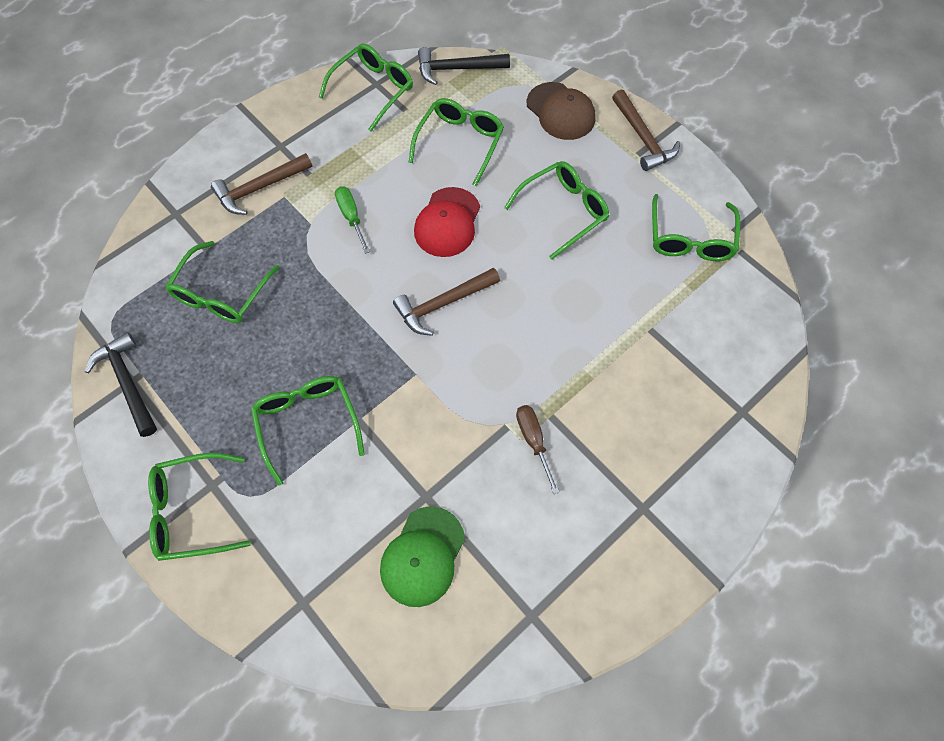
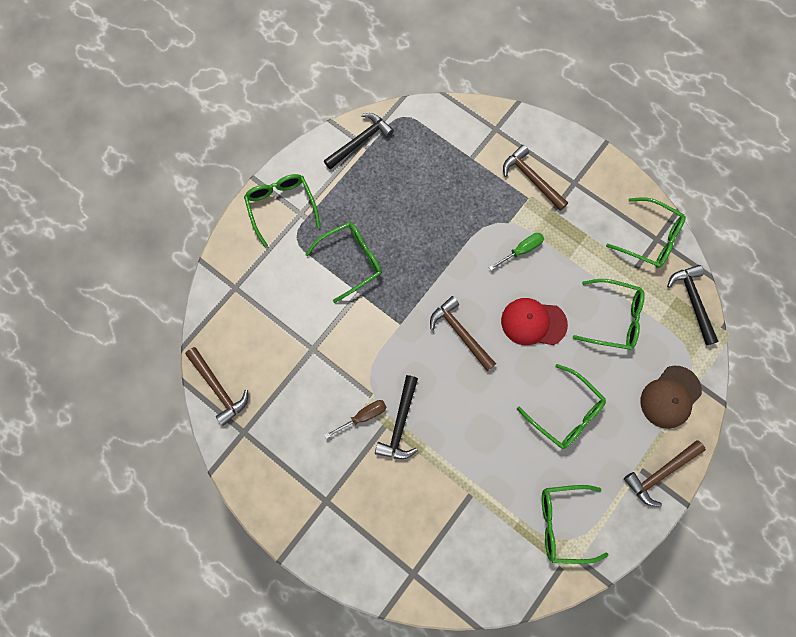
camera: 80 degrees right, 10 degrees up
green glasses [165,241,280,323] -> none
green cap [380,506,465,607] -> none
none -> brown hammer [185,347,248,426]
none -> black hammer [375,375,418,459]

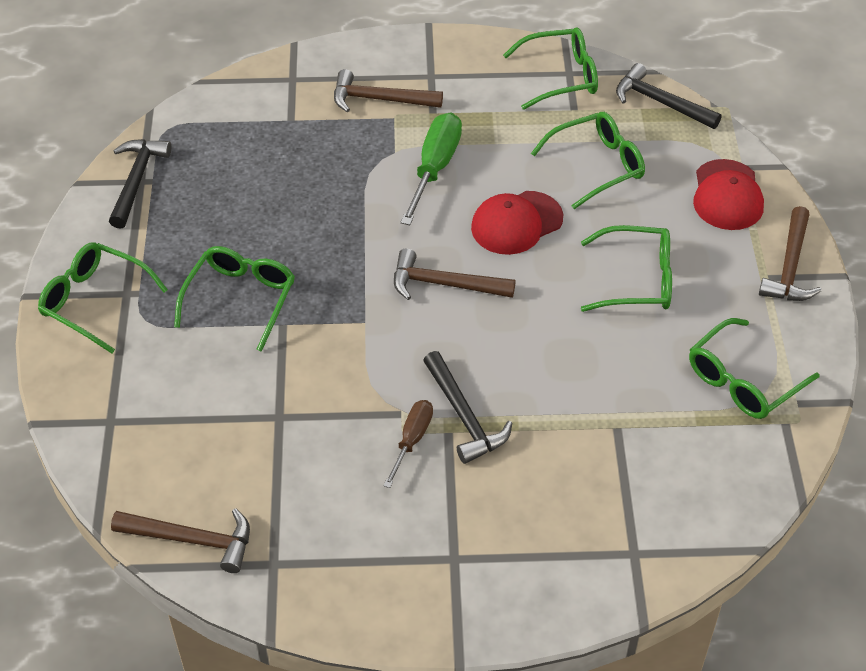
camera: 40 degrees left, 25 degrees down
green screwdriver [489,233,544,270] -> green screwdriver [400,113,462,225], size x1.66
brown cap [641,366,702,429] -> red cap [693,159,764,230]

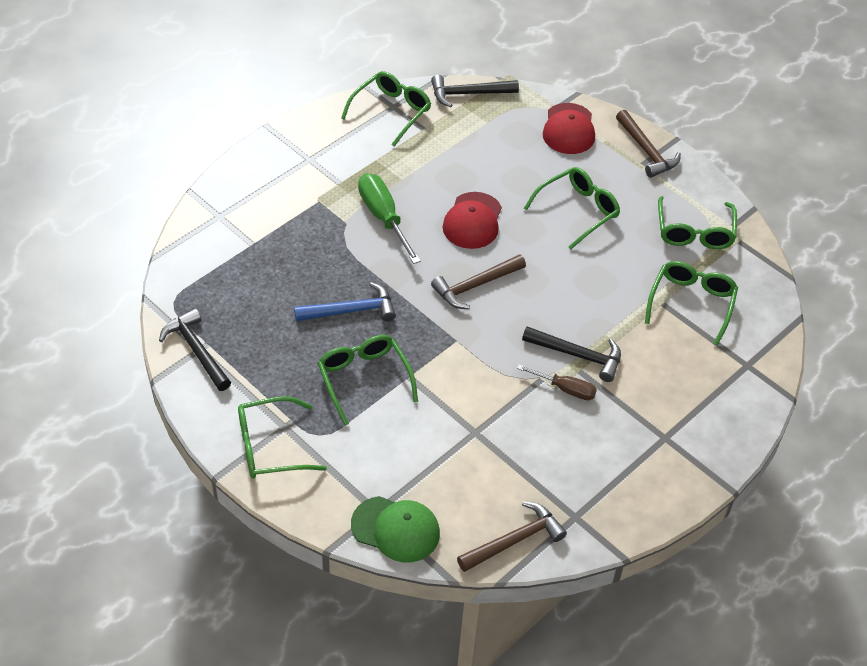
camera: 45 degrees left, 0 degrees up
brown hammer [334,69,443,112] -> none
brown screwdriver [383,400,433,488] -> brown screwdriver turned 135 degrees clockwise [517,365,597,400]
green glasses [531,112,645,209] -> green glasses moved to [645,261,738,345]
red cap [693,159,764,230] -> red cap turned 45 degrees clockwise [542,103,595,154]
none -> blue hammer [294,282,396,322]
none -> green cap [351,496,440,562]

